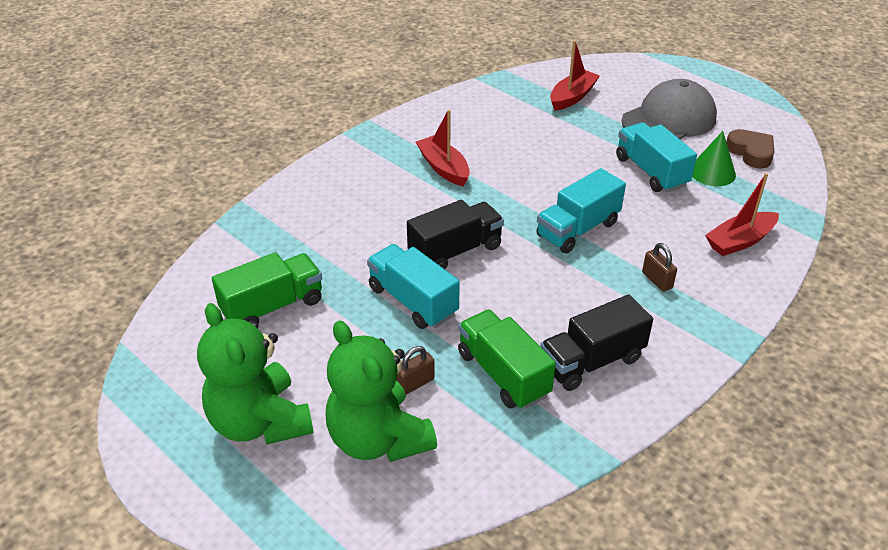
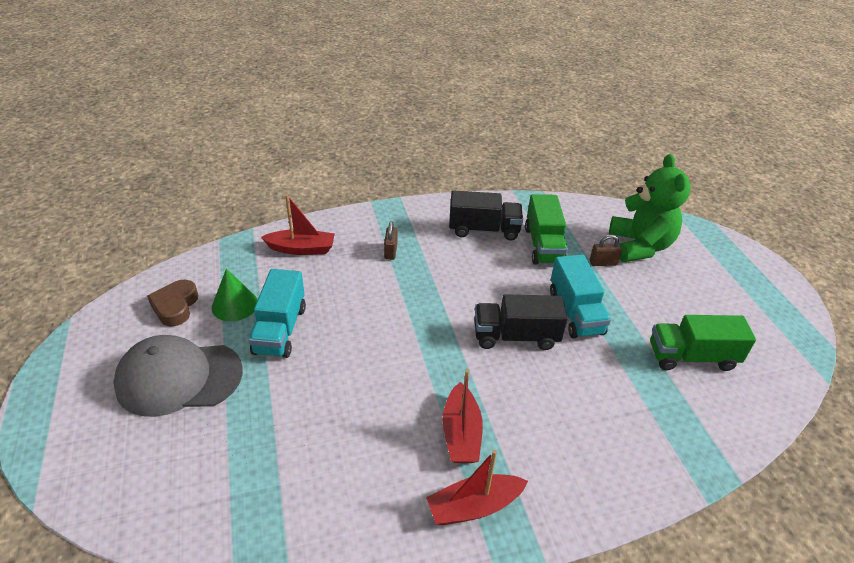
camera: 150 degrees left, 0 degrees up
green teddy bear [197,303,314,445] -> none
turquoise truck [536,168,626,253] -> none
red boat [550,40,600,111] -> red boat moved to [426,450,528,525]

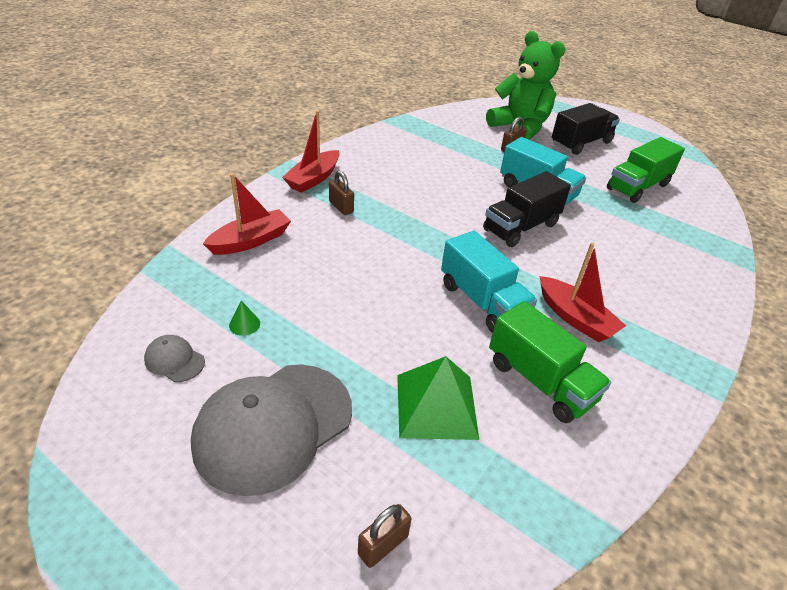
camera: 40 degrees left, 0 degrees up
brown heart [147,280,198,326] -> grey cap [144,335,205,382]
green cone [212,269,257,322] -> green cone [229,301,260,336], size x0.52
turquoise truck [248,269,306,358] -> turquoise truck moved to [441,231,537,333]
red boat [426,450,528,525] -> red boat moved to [282,111,340,193]
black truck [449,190,523,241] -> black truck moved to [552,103,620,155]
green truck [525,194,568,265] -> green truck moved to [489,301,611,423]
none -> brown padlock [358,504,412,568]
none -> green pyramid [397,356,479,440]

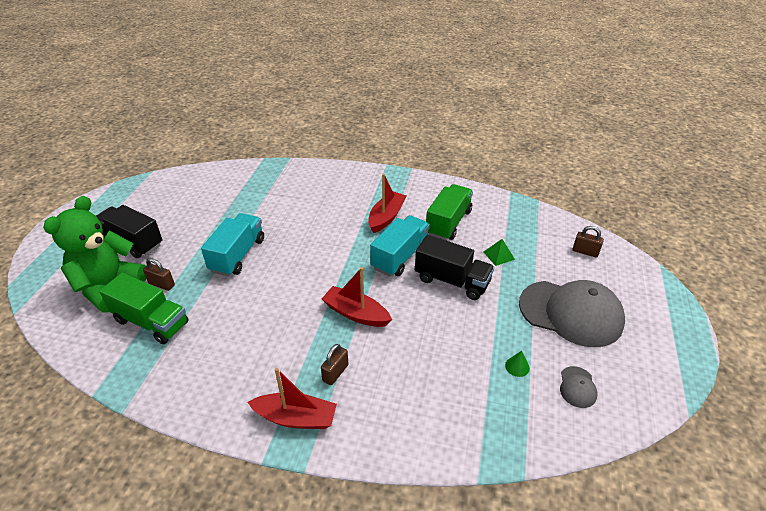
camera: 110 degrees left, 0 degrees up
red boat [203,173,291,255] -> red boat moved to [322,267,392,327]
green pyramid [397,356,479,440] -> green pyramid [484,239,515,266], size x0.51
black truck [483,171,571,247] -> black truck moved to [415,235,494,300]
green truck [607,137,685,203] -> green truck moved to [99,273,189,344]

